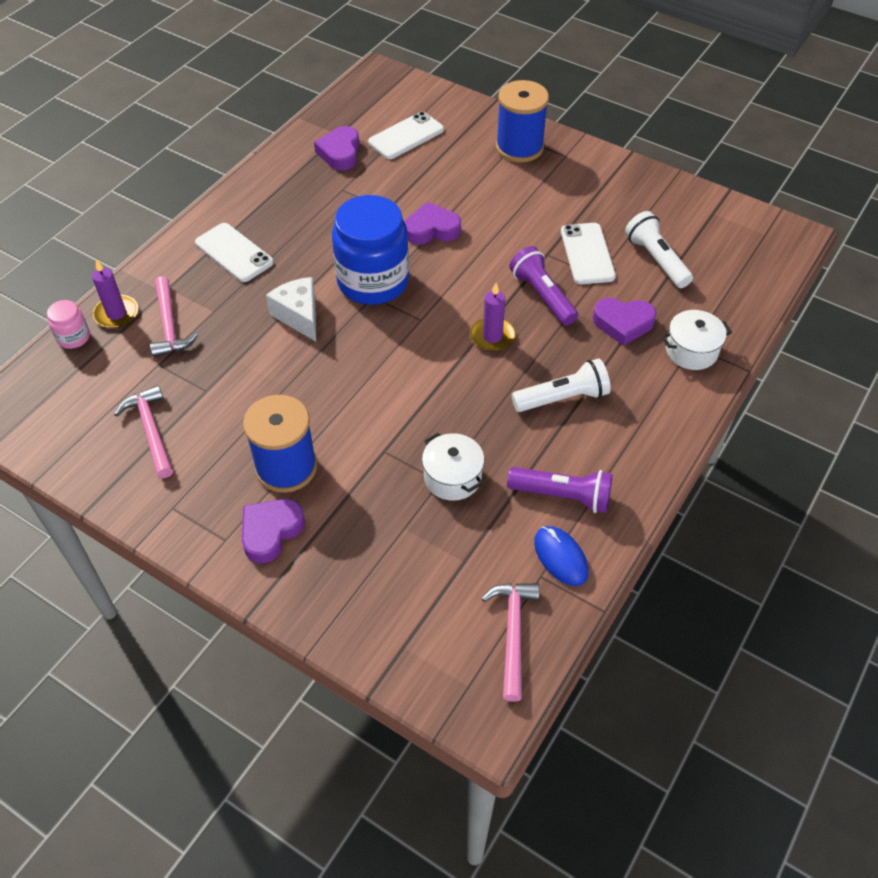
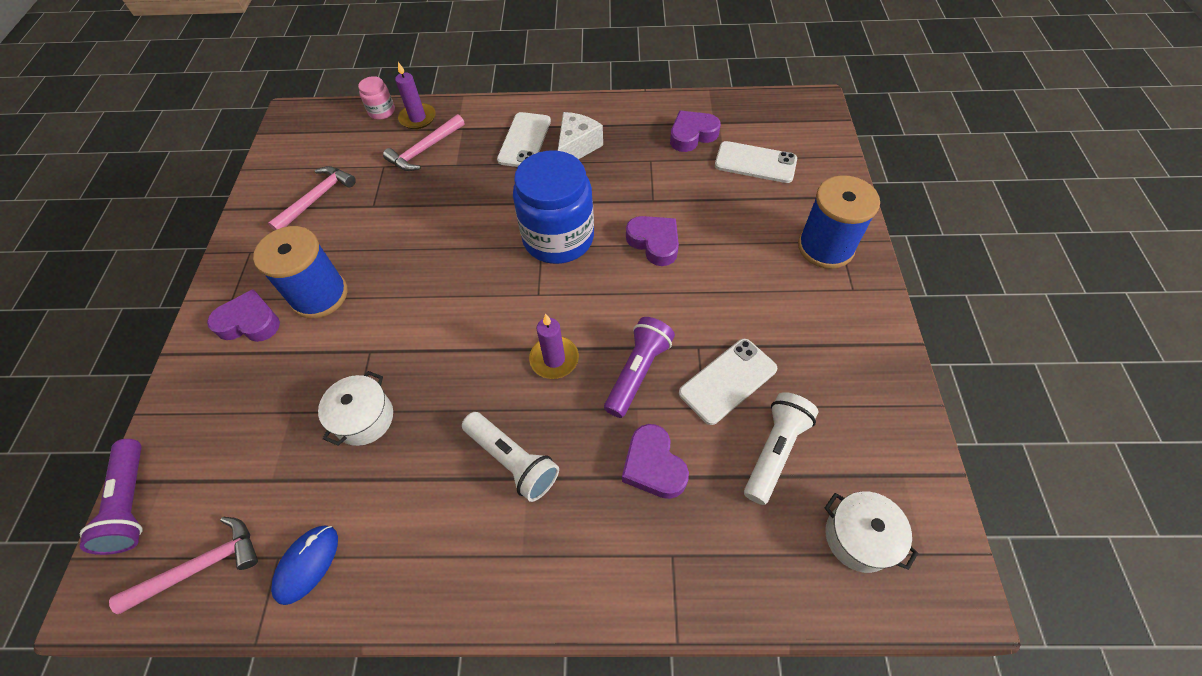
camera: 60 degrees right, 5 degrees up
white cheese [266,277,316,341] -> white cheese moved to [558,112,603,159]
purple flashlight [507,467,613,513] -> purple flashlight moved to [79,439,143,555]
white pot [662,310,732,370] -> white pot moved to [825,491,918,573]

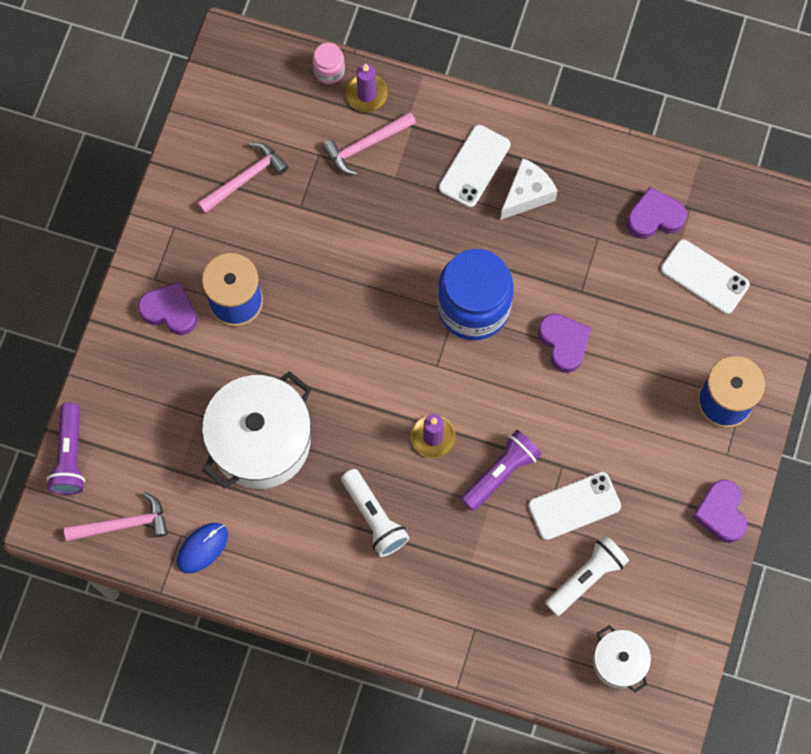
camera: 15 degrees right, 15 degrees up
white pot [318,371,393,446] -> white pot [202,371,311,489], size x1.95
purple heart [622,424,689,499] -> purple heart moved to [692,480,747,543]

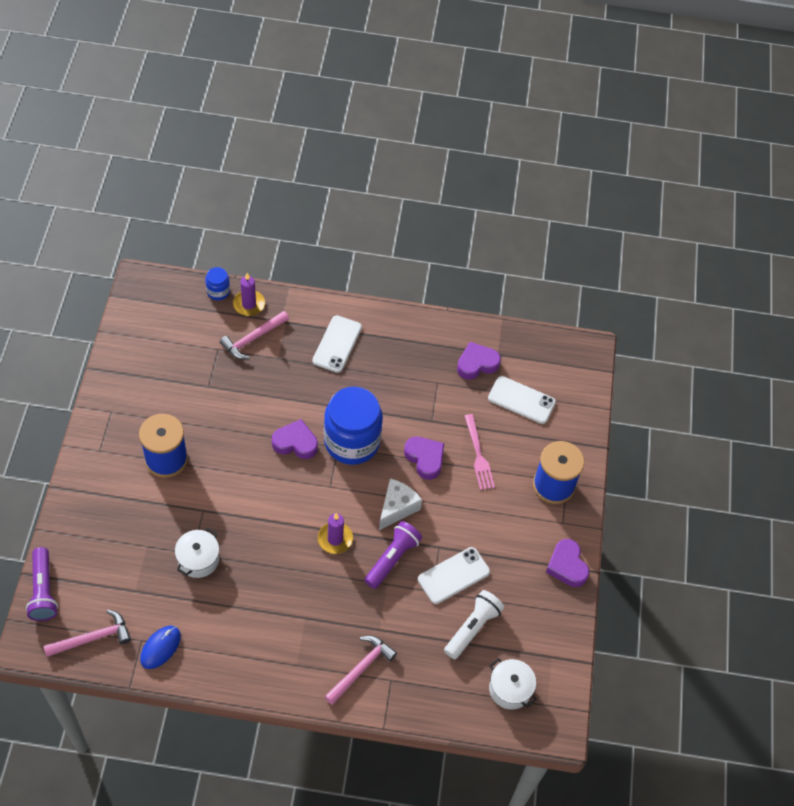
camera: 15 degrees left, 15 degrees down
purple heart [138,282,197,335] -> purple heart moved to [272,419,318,459]
pink hammer [197,142,288,213] -> pink hammer moved to [324,635,397,705]
white pot [202,371,311,489] -> white pot [175,528,219,578], size x0.51
pink jar [313,43,345,84] -> blue jar [205,267,230,300]
white flashlight [341,469,410,557] -> none
white cheese [500,158,558,220] -> white cheese moved to [379,478,422,530]
none -> pink fork [465,414,495,490]

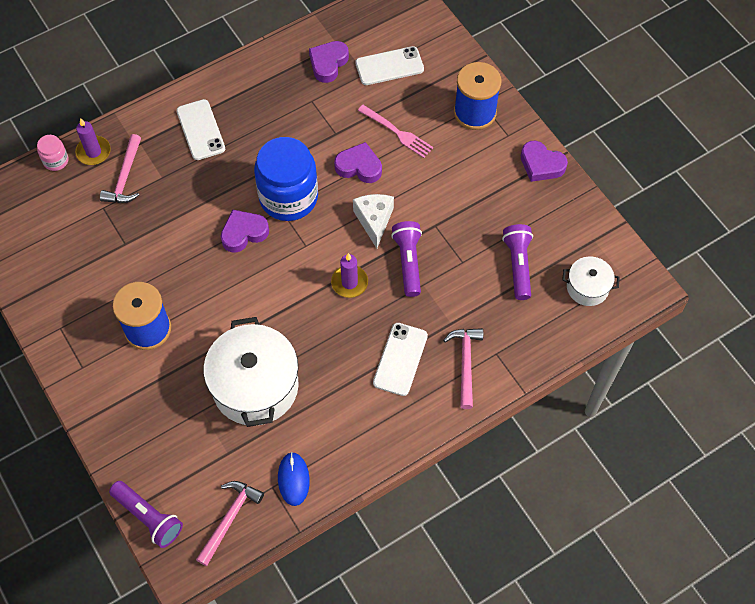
camera: 35 degrees left, 5 degrees up
white pot [175,528,219,578] -> white pot [203,317,299,427], size x1.95
blue jar [205,267,230,300] -> pink jar [37,135,69,171]
white phone [418,547,490,604] -> white phone moved to [373,323,428,396]
white flashlight [444,590,504,659] -> purple flashlight [502,224,533,300]

